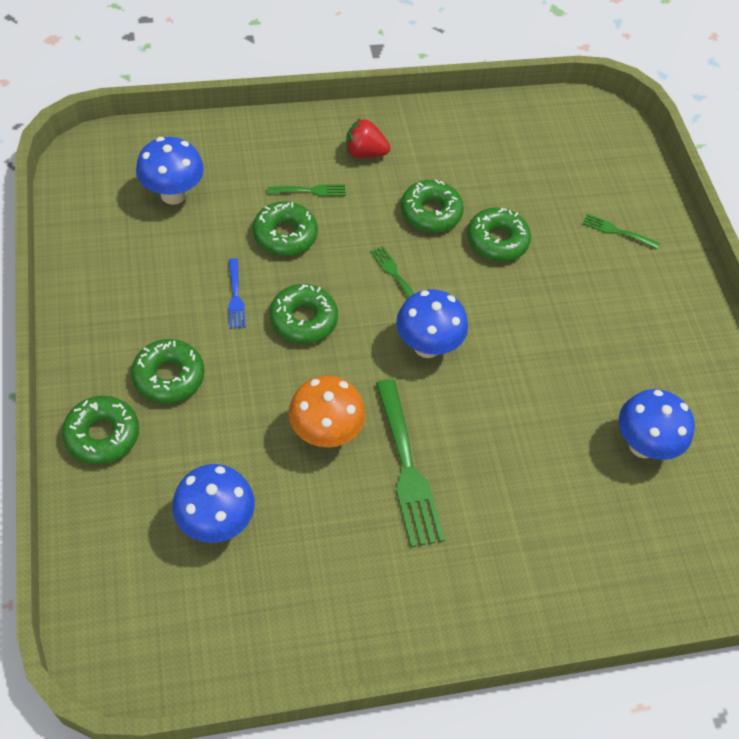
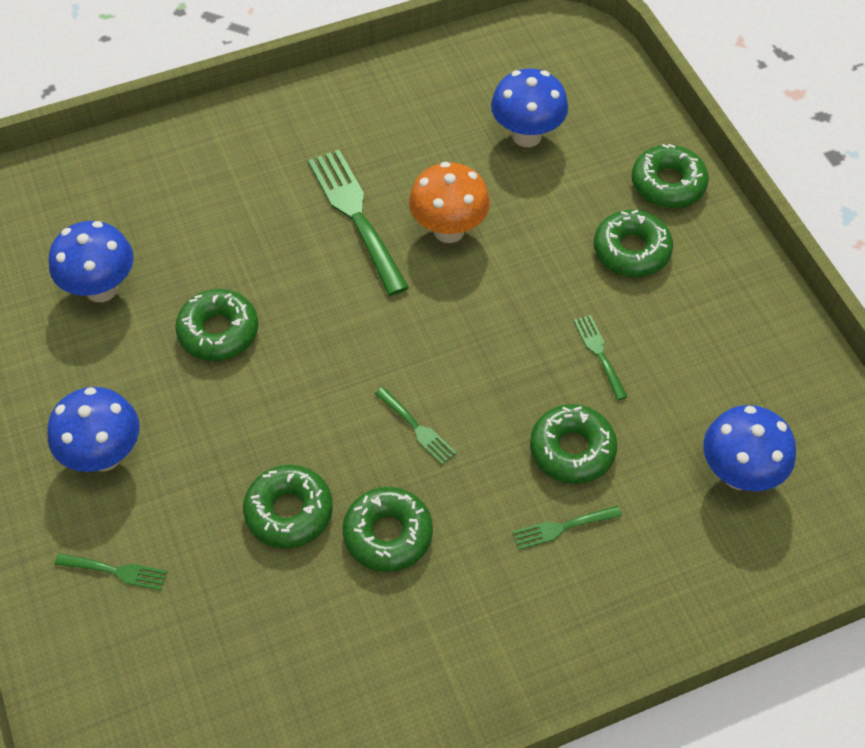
camera: 175 degrees right, 0 degrees up
blue fork [228,258,246,328] -> green fork [574,315,628,400]
green donut [270,284,338,344] -> green donut moved to [175,289,258,361]
red strawberry [346,118,390,158] -> none
blue mushroom [396,289,468,358] -> blue mushroom moved to [47,387,139,472]

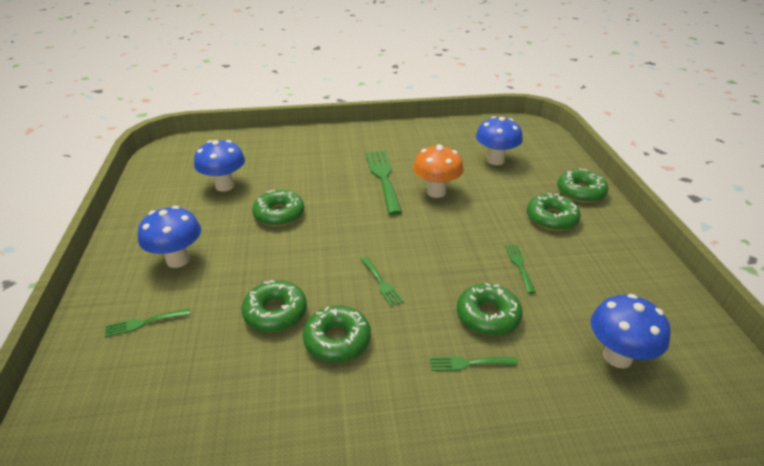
camera: 15 degrees right, 20 degrees down
green fork [55,553,168,590] -> green fork turned 135 degrees clockwise [105,309,190,337]

